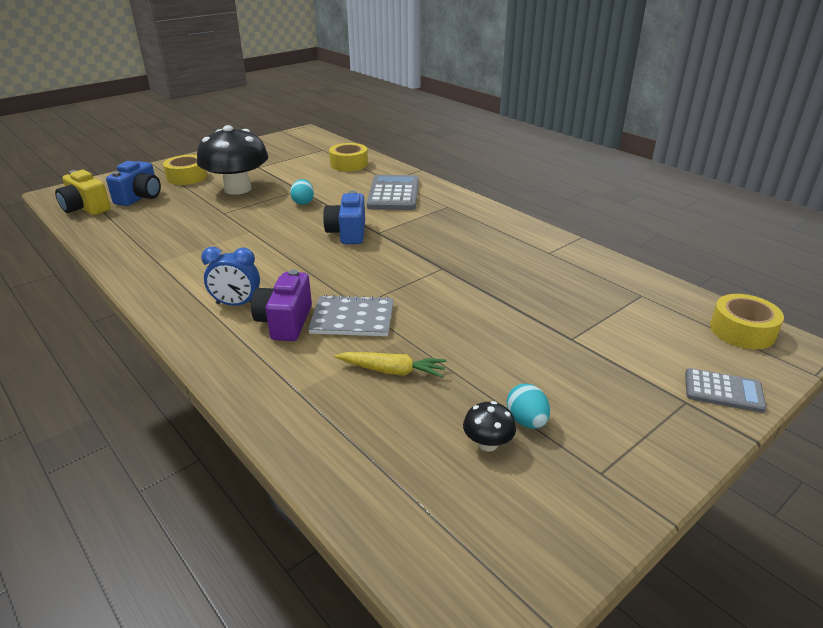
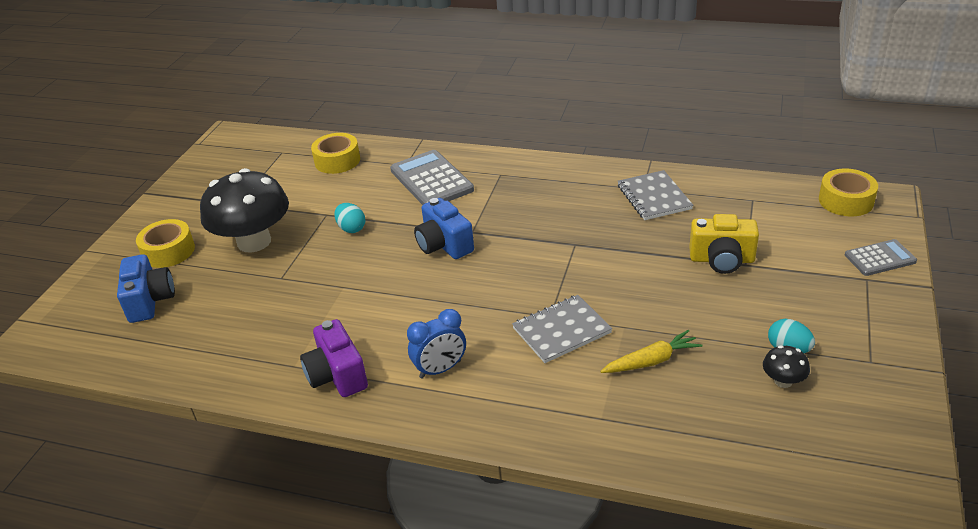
camera: 30 degrees left, 5 degrees up
yellow camera [55,170,111,215] -> yellow camera moved to [689,214,759,274]
purple camera [251,269,312,341] -> purple camera moved to [300,319,368,397]
none -> grey notebook [618,170,693,220]

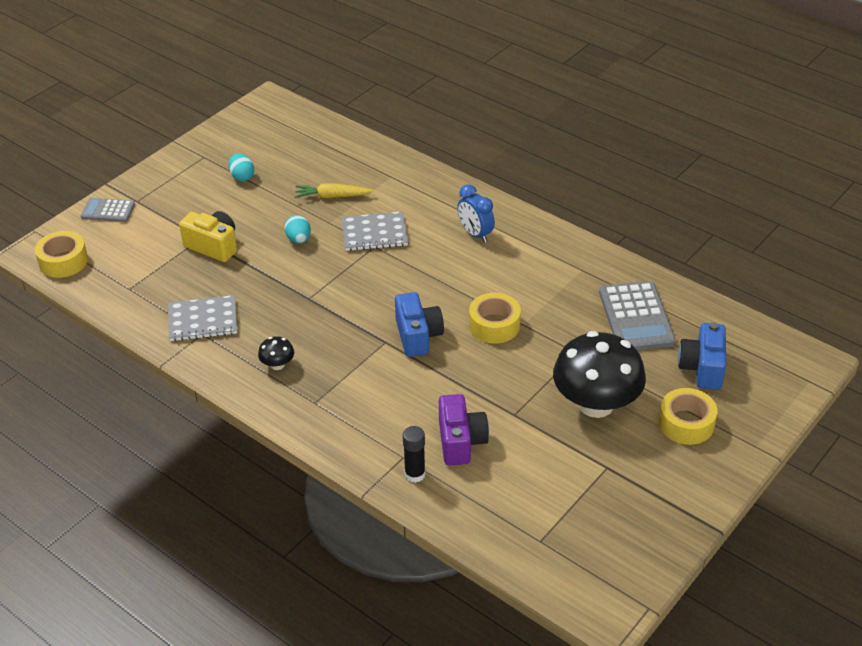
camera: 160 degrees left, 5 degrees up
purple camera [300,319,368,397] -> purple camera moved to [439,394,489,465]
yellow tape [311,133,360,174] -> yellow tape moved to [469,293,521,343]
turquoise egg [334,203,365,233] -> turquoise egg moved to [284,215,311,243]
grey calculator [390,150,474,205] -> grey calculator moved to [599,281,676,350]
blue clock [407,309,466,379] -> blue clock turned 120 degrees counterclockwise [457,184,495,243]
grey notebook [618,170,693,220] -> grey notebook turned 75 degrees clockwise [168,295,237,341]
black mushroom [763,345,810,388] -> black mushroom moved to [258,336,294,370]
none -> black glue stick [403,426,426,483]

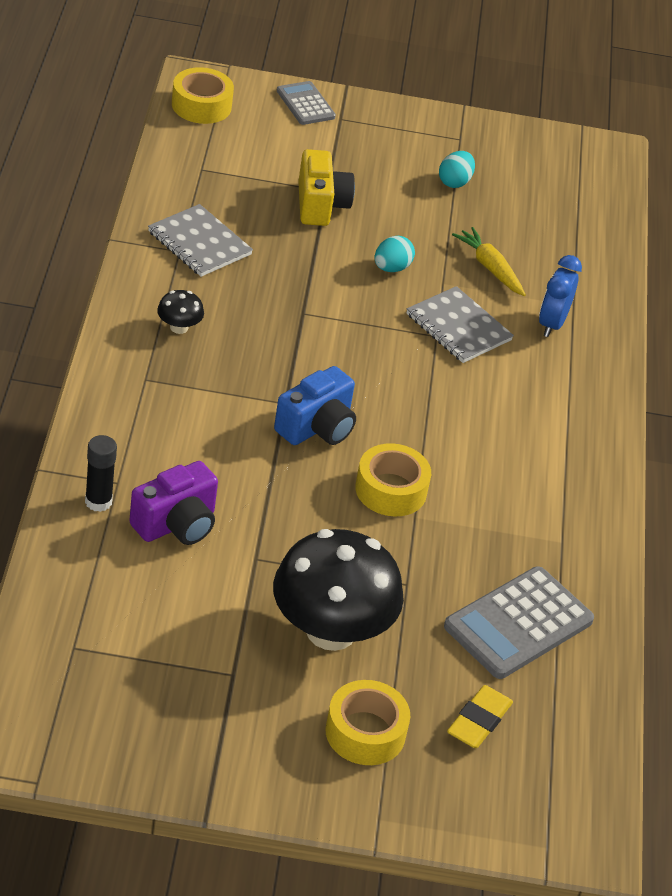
camera: 50 degrees right, 0 degrees up
blue clock [457,184,495,243] -> blue clock moved to [539,255,582,337]
blue camera [678,322,726,390] -> yellow eraser [447,685,513,748]

